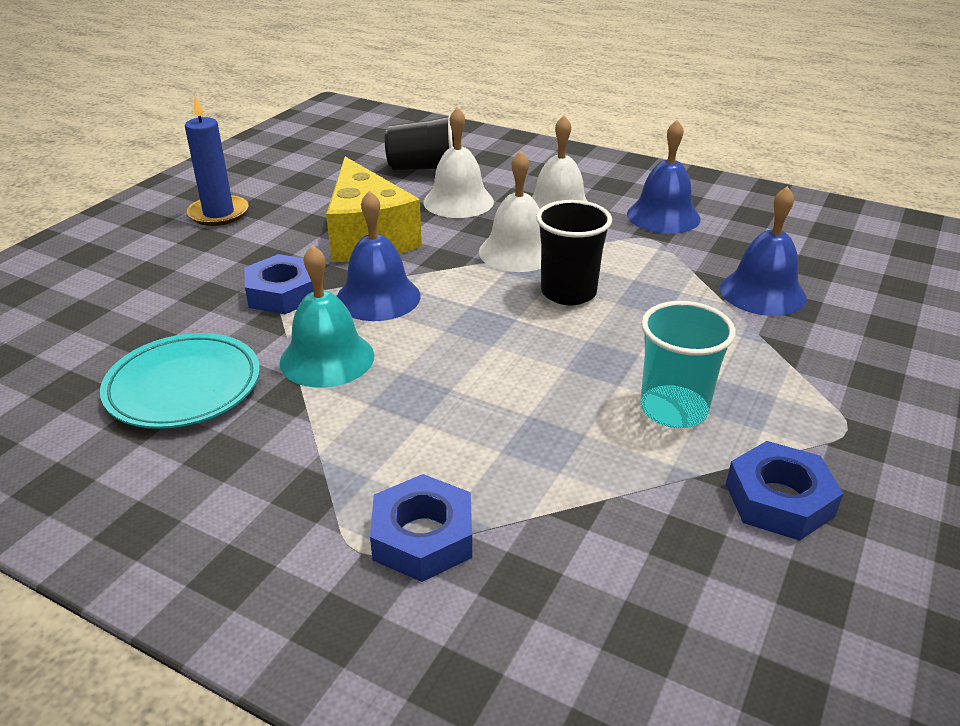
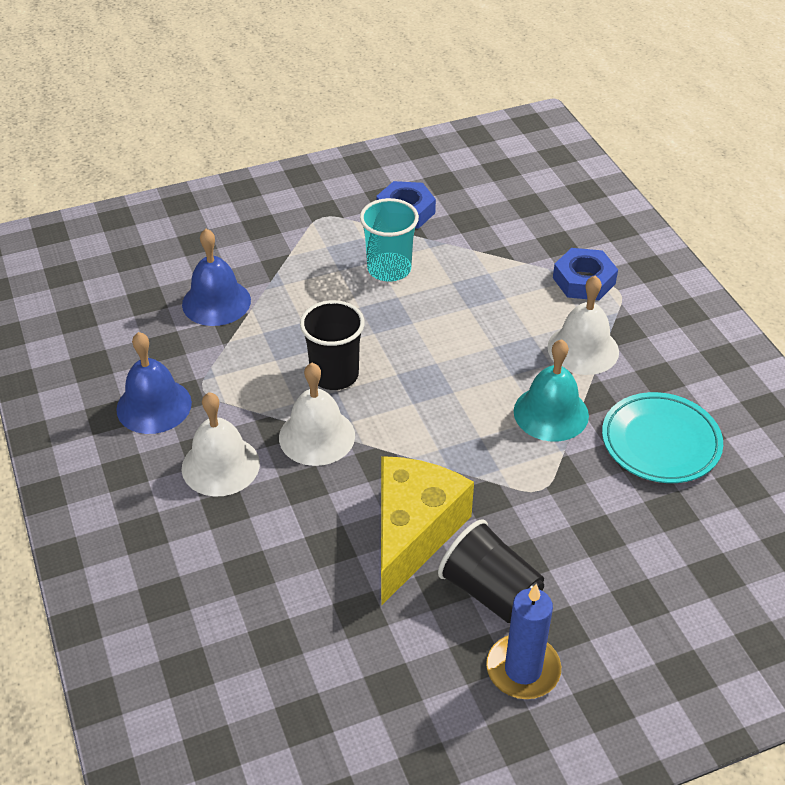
camera: 140 degrees left, 10 degrees up
blue nut [244,254,313,314] -> none
blue bell [337,190,421,321] -> none
black cup [385,114,454,171] -> black cup moved to [438,519,544,623]
white bell [423,107,494,218] -> white bell moved to [547,276,619,375]

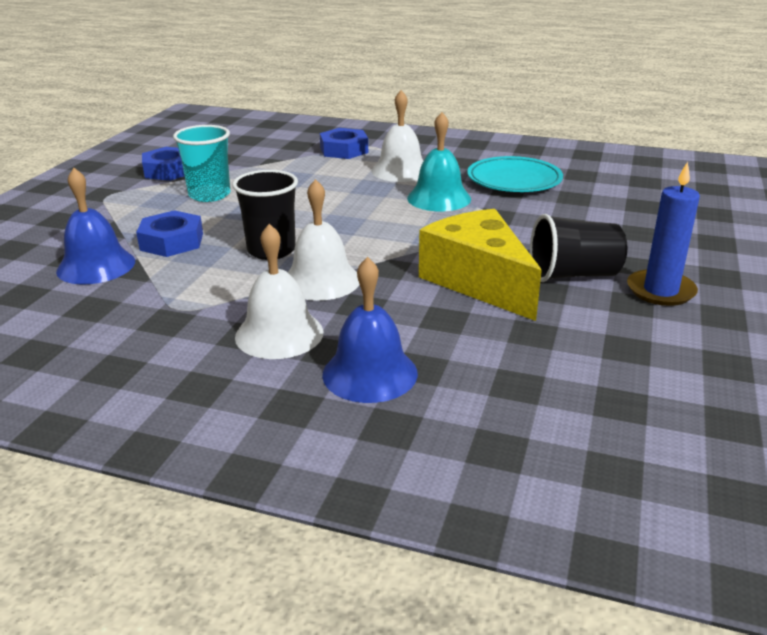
camera: 50 degrees left, 15 degrees down
blue bell [116,332,192,434] -> blue bell moved to [322,257,418,403]
none -> blue nut [136,210,203,257]

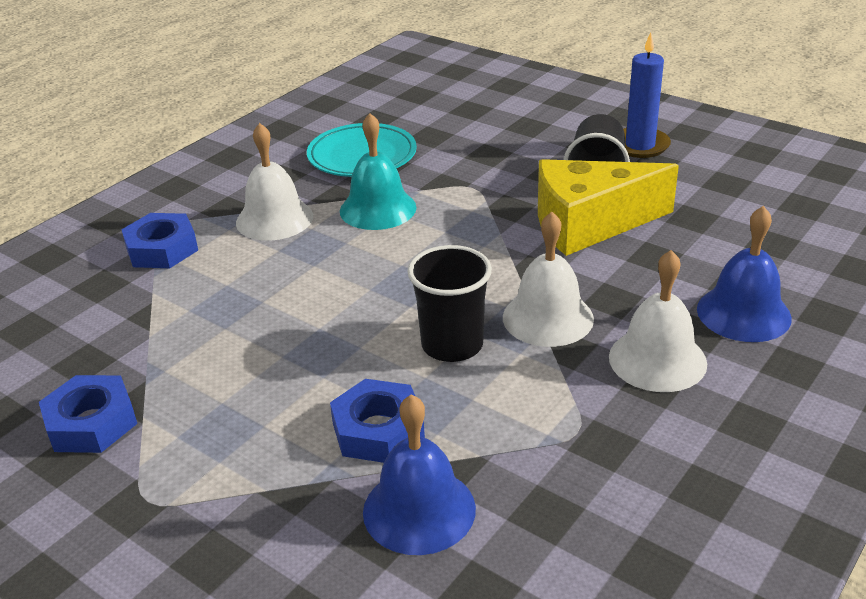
camera: 70 degrees left, 5 degrees up
turquoise cup [173,125,230,202] -> none

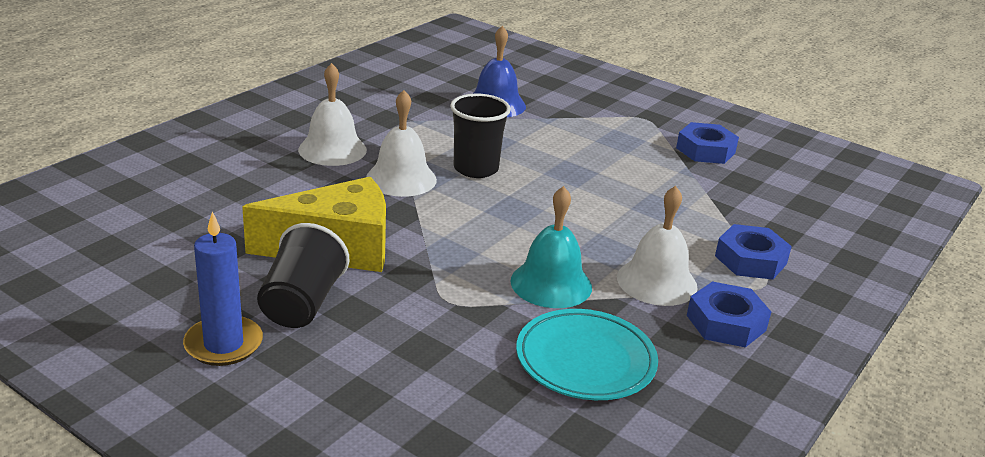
camera: 175 degrees right, 5 degrees down
blue nut [330,379,425,463] -> blue nut moved to [687,282,771,348]
blue bell [697,206,792,342] -> none

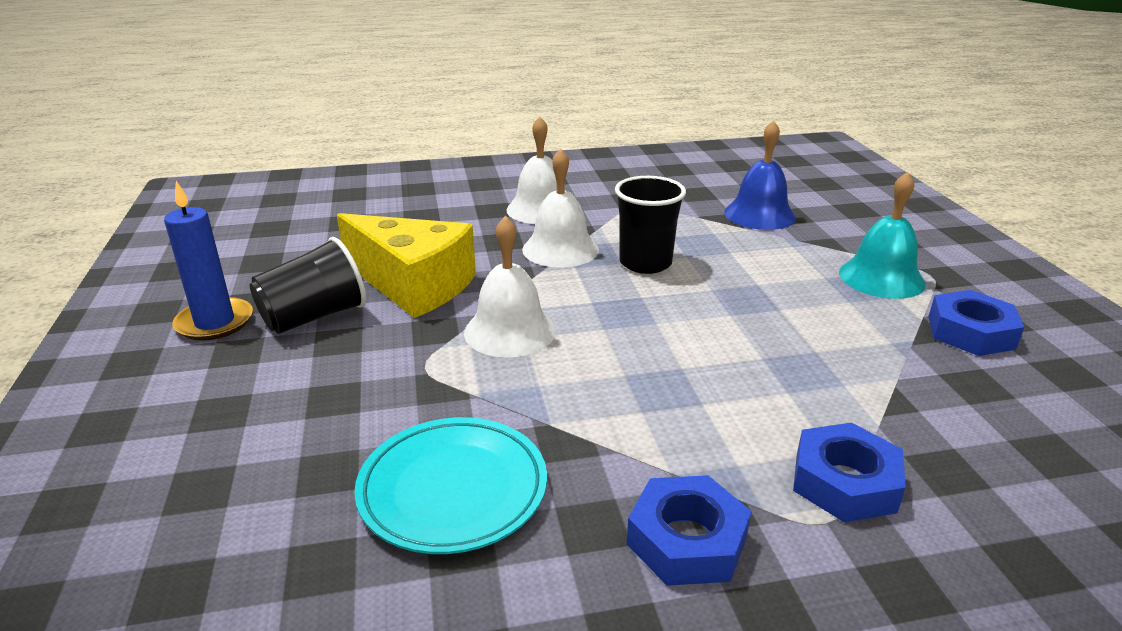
camera: 45 degrees right, 0 degrees up
turquoise bell [511,186,592,308] -> turquoise bell moved to [839,172,926,299]
white bell [617,186,698,306] -> white bell moved to [464,216,556,358]

